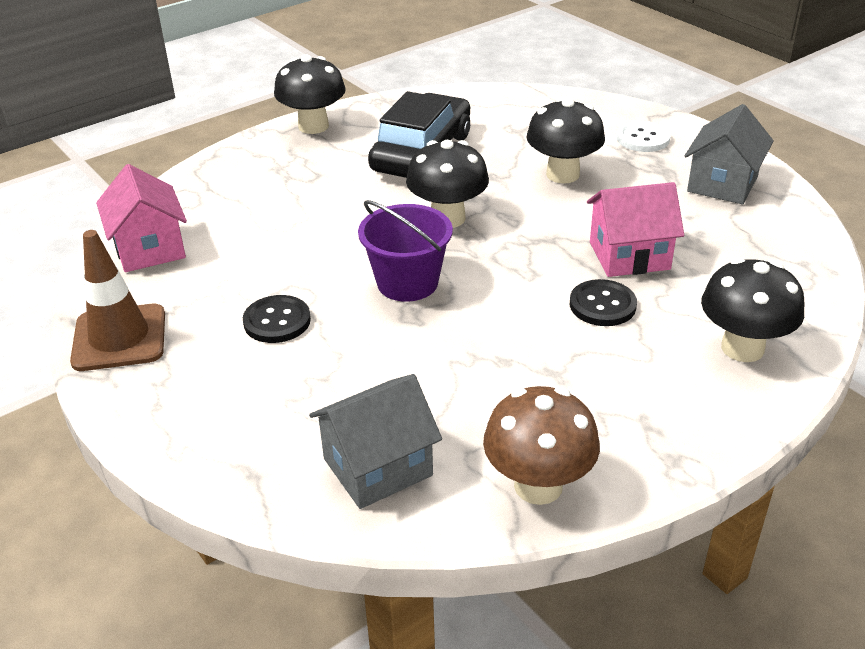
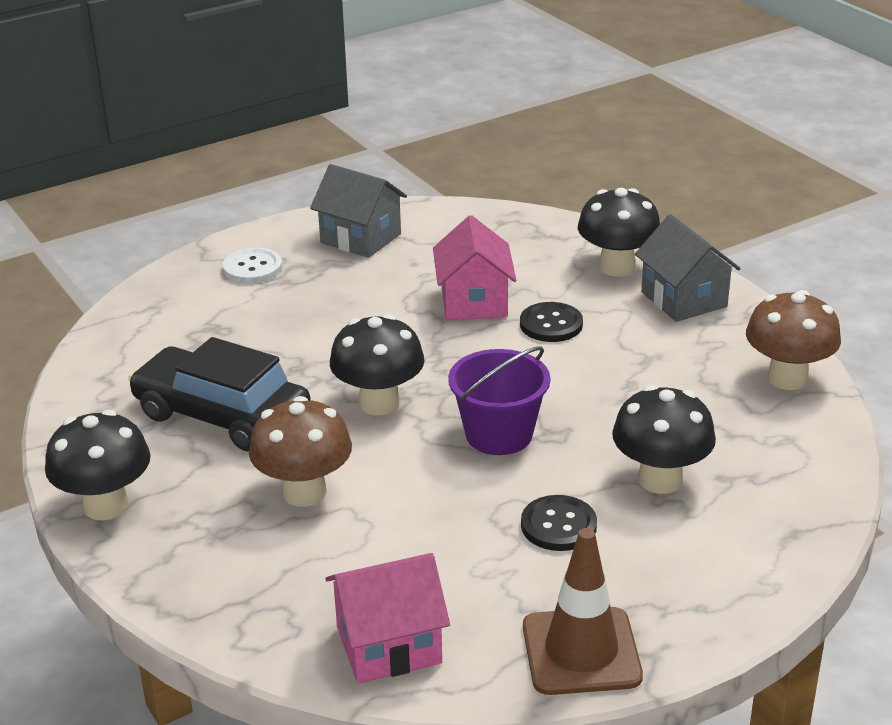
camera: 85 degrees left, 5 degrees down
grey house [309,374,442,509] -> grey house moved to [635,214,741,322]
black mushroom [526,98,605,183] -> black mushroom moved to [612,385,716,494]
none -> brown mushroom [249,396,352,507]

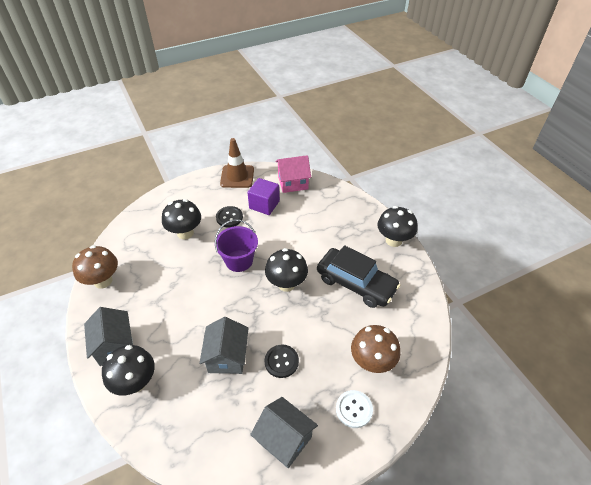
camera: 175 degrees left, 15 degrees up
brown mushroom [249,396,352,507] -> brown mushroom moved to [351,325,400,373]
pink house [433,215,516,320] -> grey house [199,317,248,374]
black button [520,302,583,342] -> black button moved to [264,345,299,378]
none -> purple cube [247,178,280,215]

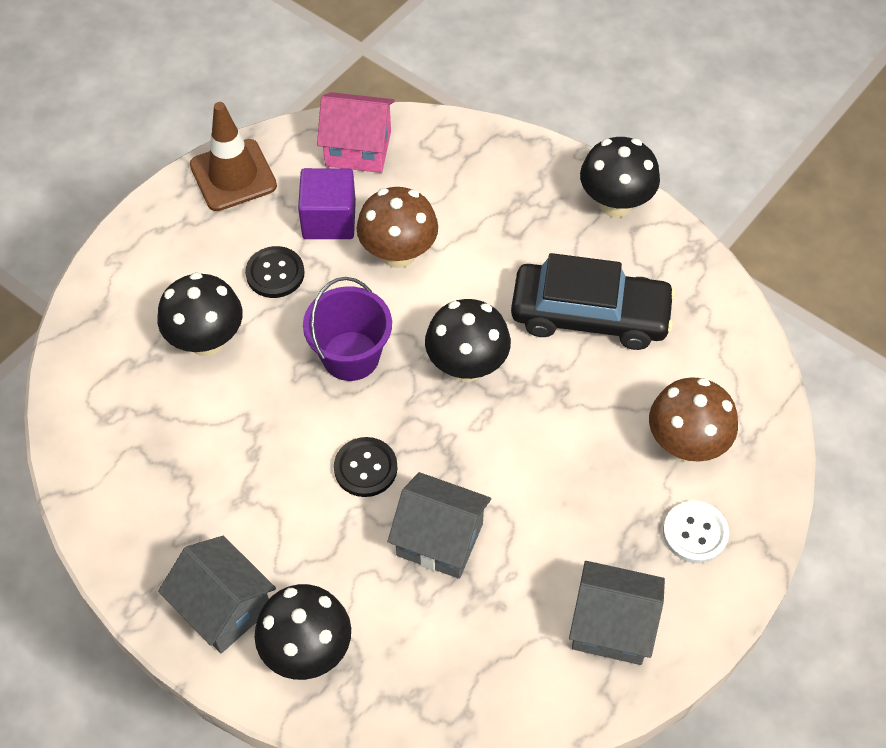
camera: 25 degrees left, 10 degrees up
brown mushroom [72,245,118,289] -> brown mushroom moved to [356,187,438,268]
grey house [199,317,248,374] -> grey house turned 45 degrees counterclockwise [387,472,491,579]
black button [264,345,299,378] -> black button moved to [334,437,397,497]
pink house [275,155,311,193] -> pink house turned 45 degrees clockwise [317,92,395,173]

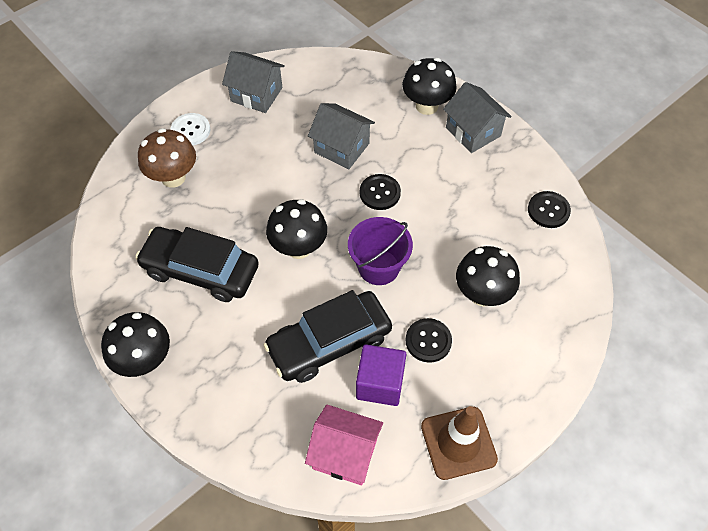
camera: 170 degrees left, 0 degrees up
brown mushroom [356,187,438,268] -> black car [264,290,392,383]
none -> black button [528,191,571,228]

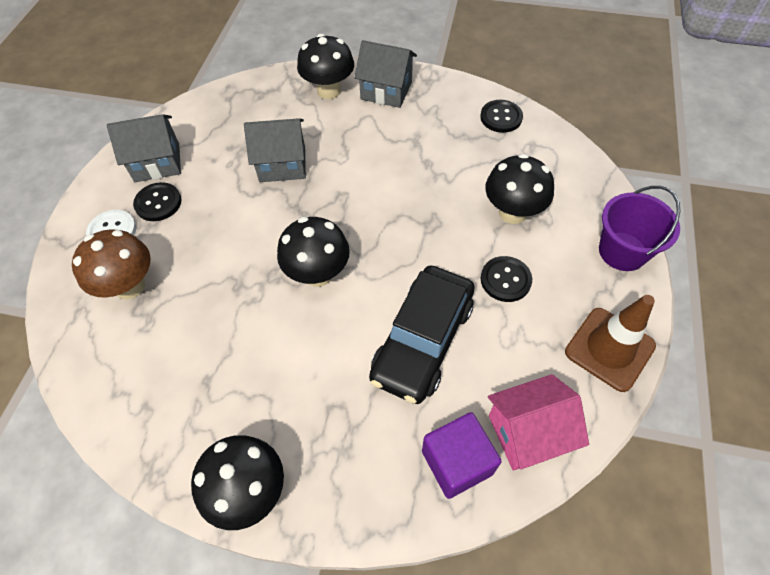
camera: 35 degrees left, 0 degrees up
black car [135,227,259,302] -> none
purple bucket [348,217,413,285] -> purple bucket moved to [599,186,680,271]
purple cube [356,344,406,406] -> purple cube moved to [422,412,502,499]
black button [360,174,401,210] -> black button moved to [133,182,181,221]

